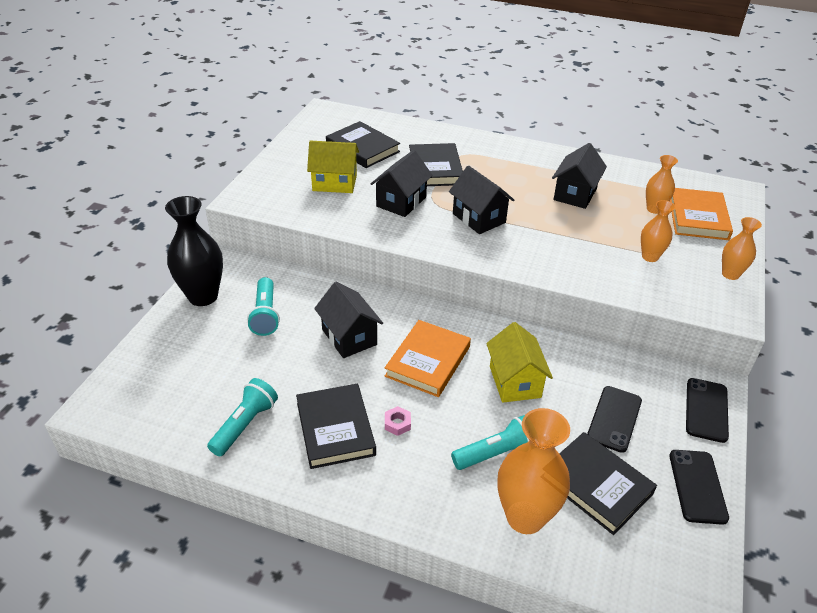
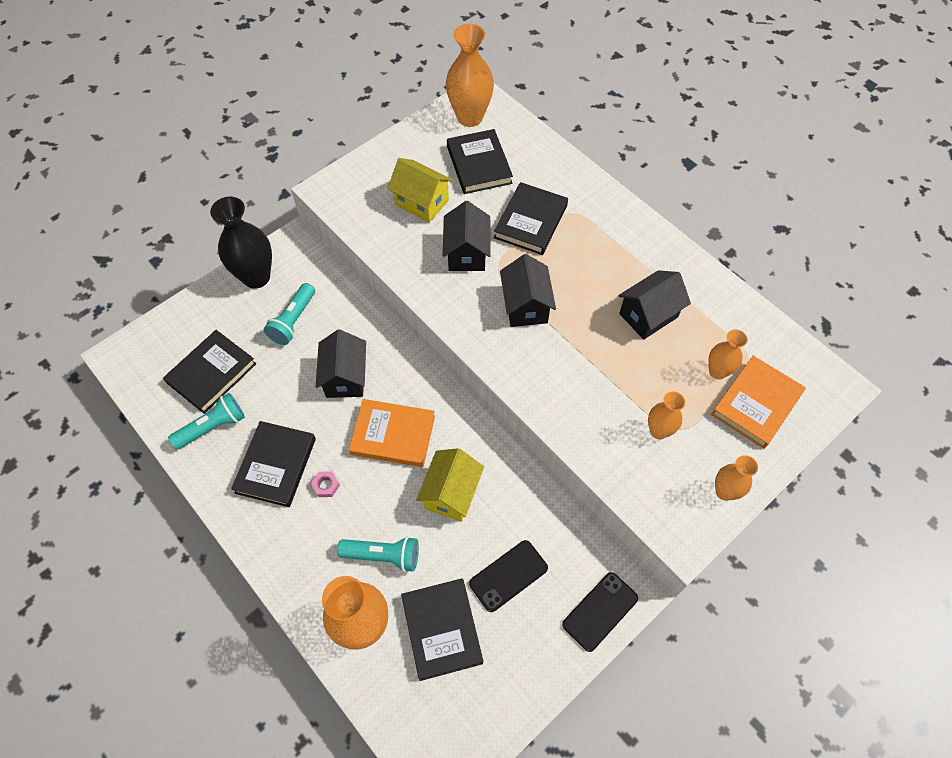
camera: 30 degrees right, 20 degrees up
black house [371,150,433,217] -> black house turned 60 degrees counterclockwise [443,201,491,271]
orange book [385,320,471,397] -> orange book turned 45 degrees clockwise [349,399,435,467]
black phone [669,450,729,525] -> none
none -> black book [163,330,256,414]
none -> orange vase [446,24,494,127]

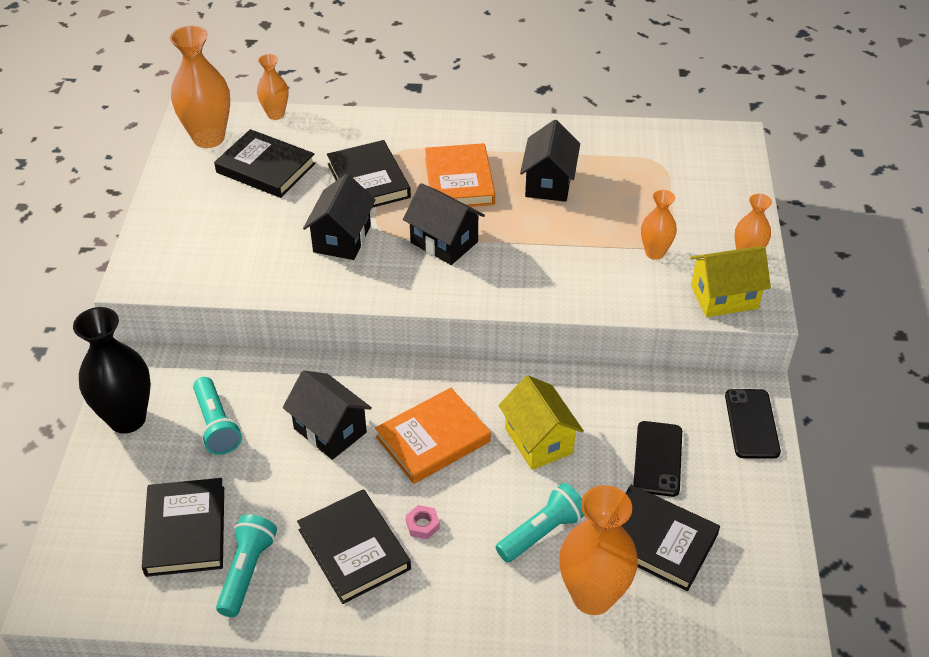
camera: 45 degrees left, 15 degrees down
yellow house [387,158,453,223] -> yellow house moved to [690,246,771,317]
black house [443,201,491,271] -> black house turned 60 degrees clockwise [303,174,376,260]
orange vase [708,329,748,379] -> orange vase moved to [257,54,288,120]
orange book [711,356,806,449] -> orange book moved to [425,143,495,207]

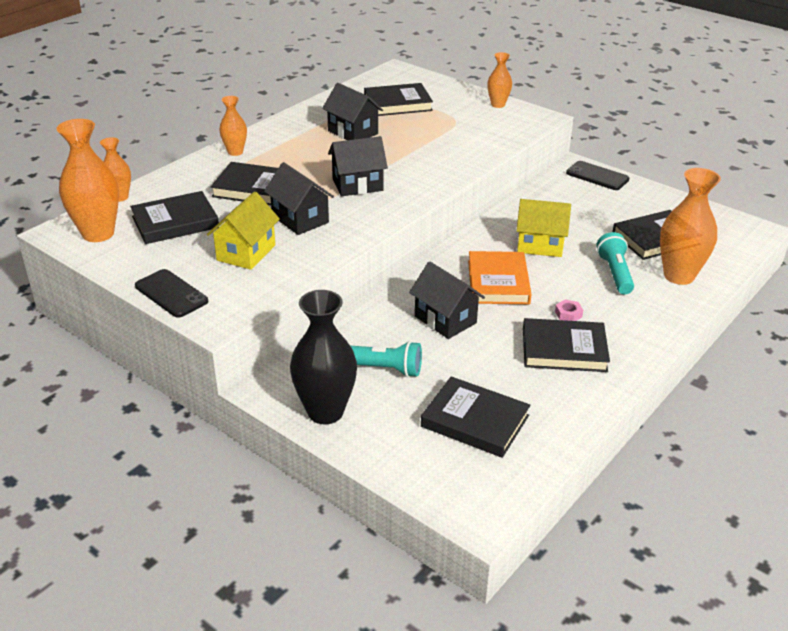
camera: 55 degrees left, 10 degrees down
turquoise flashlight [216,514,277,617] -> none
black house [283,370,372,460] -> black house turned 60 degrees clockwise [409,261,485,339]
orange book [425,143,495,207] -> none
black phone [633,421,682,497] -> black phone moved to [135,269,208,318]
orange vase [641,190,677,260] -> orange vase moved to [219,96,247,156]
yellow house [690,246,771,317] -> yellow house moved to [207,191,280,270]
none -> black book [364,83,433,116]

